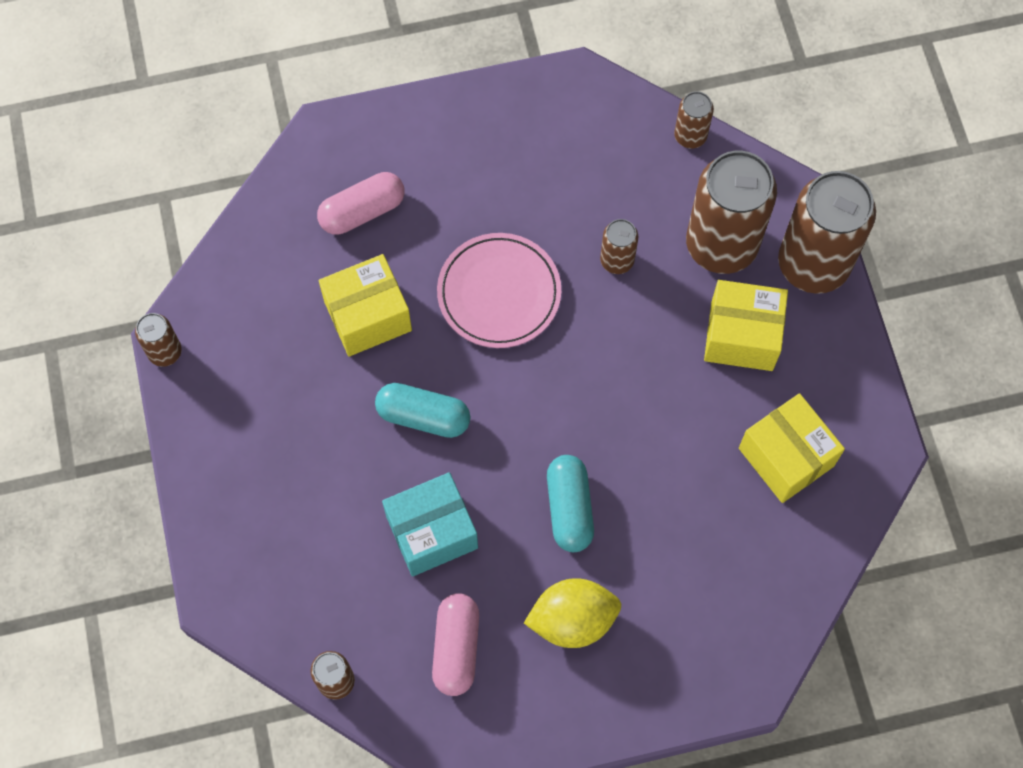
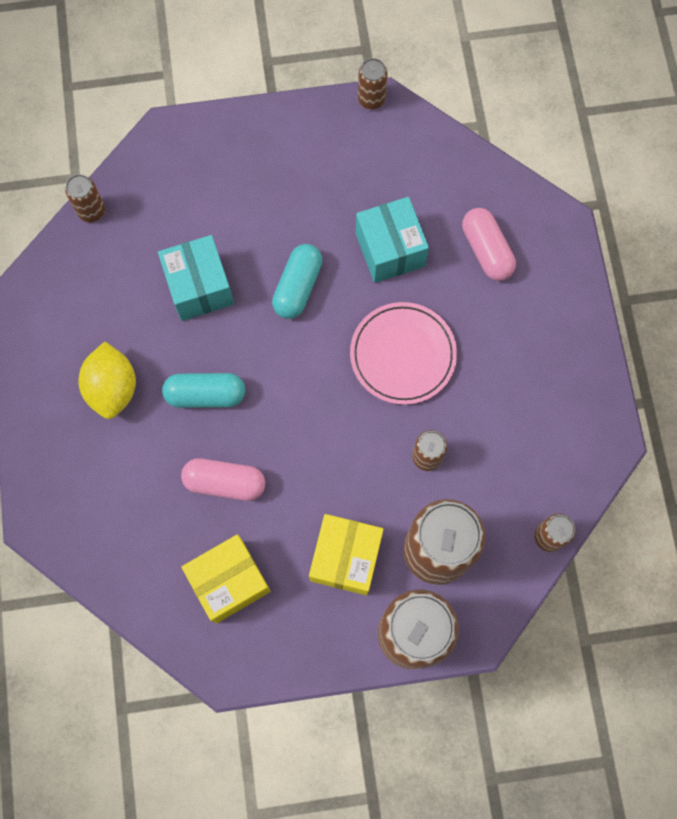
camera: 95 degrees right, 5 degrees up
yellow box [319,254,412,356] -> turquoise box [356,197,429,283]
pink capsule [432,593,479,696] -> pink capsule moved to [181,458,265,501]

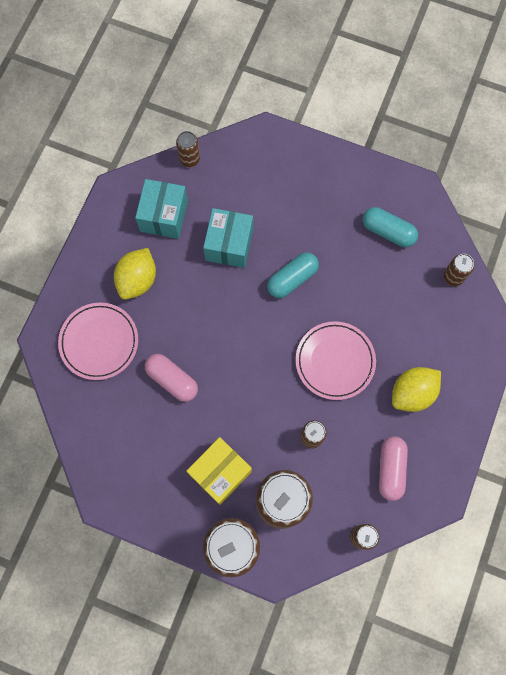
camera: 30 degrees right, 0 degrees up
turquoise capsule [162,373,245,408] -> turquoise capsule moved to [363,207,418,247]
yellow box [181,534,271,623] -> none
turquoise box [356,197,429,283] -> turquoise box moved to [135,179,188,239]
brown can [358,58,388,110] -> brown can moved to [443,254,474,286]
pink capsule [462,208,516,281] -> pink capsule moved to [379,436,408,501]
none -> pink plate [58,302,138,380]
none -> yellow lemon [392,367,441,412]

